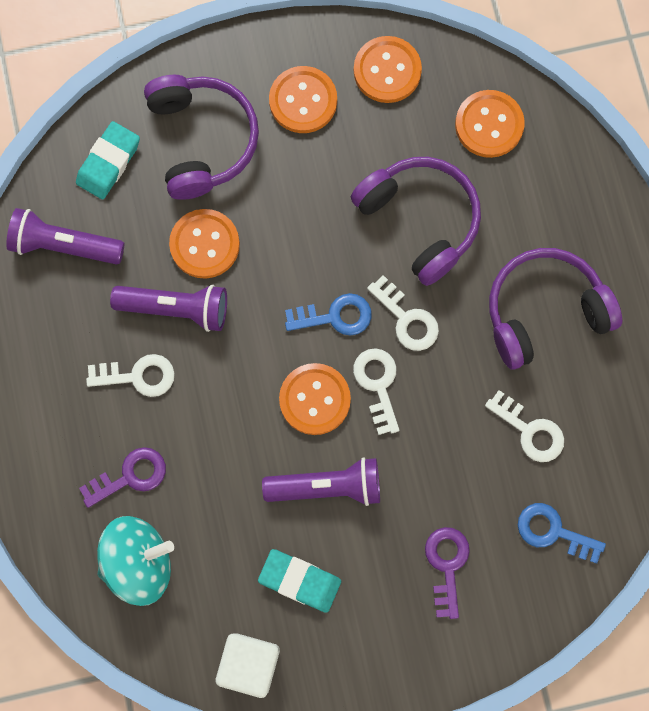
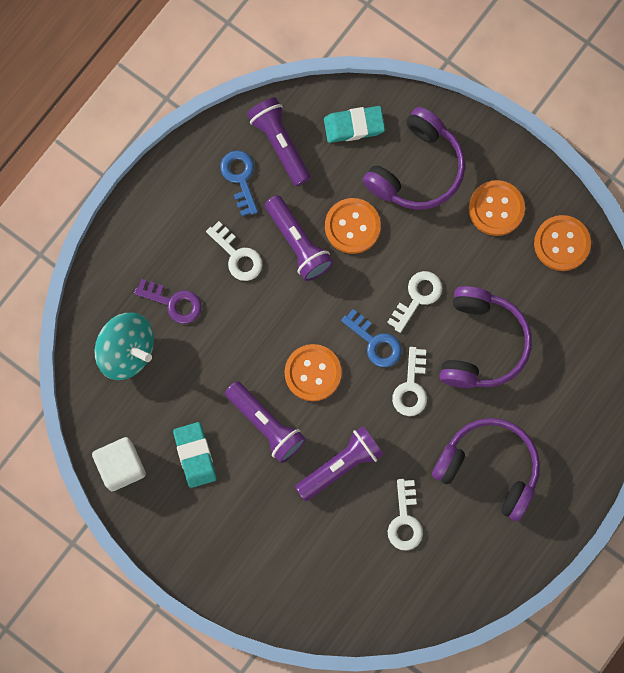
camera: 50 degrees right, 0 degrees up
white key [353,348,399,435] -> white key moved to [387,271,442,333]
purple key [425,527,470,619] -> none
orange button [455,90,525,158] -> none
blue key [518,503,606,564] -> blue key moved to [220,150,258,216]
none -> purple flashlight [295,426,384,501]

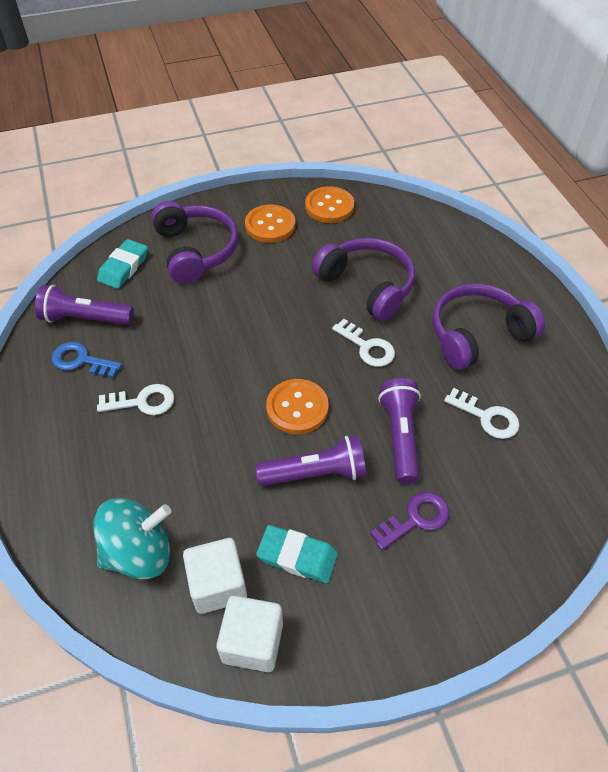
camera: 55 degrees left, 25 degrees down
purple key [134,279,202,324] -> purple key moved to [370,492,449,550]
purple flashlight [265,195,334,281] -> none
orange button [325,198,381,254] -> none
blue key [341,309,402,367] -> none
white key [387,271,442,333] -> none
none -> white cube [183,538,247,614]

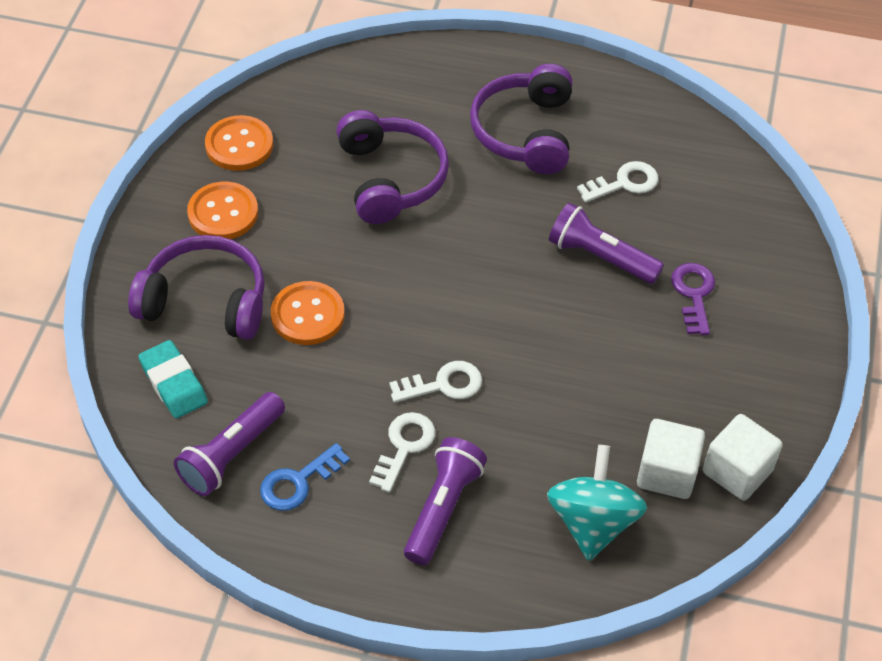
camera: 60 degrees left, 0 degrees up
purple flashlight [255,435,366,486] -> purple flashlight moved to [404,437,487,565]
turquoise eraser [256,525,338,583] -> none
orange button [266,379,329,434] -> orange button moved to [271,281,345,345]
purple headphones [312,238,415,321] -> purple headphones turned 90 degrees clockwise [336,110,449,224]
white key [332,319,395,367] -> white key moved to [389,361,482,403]

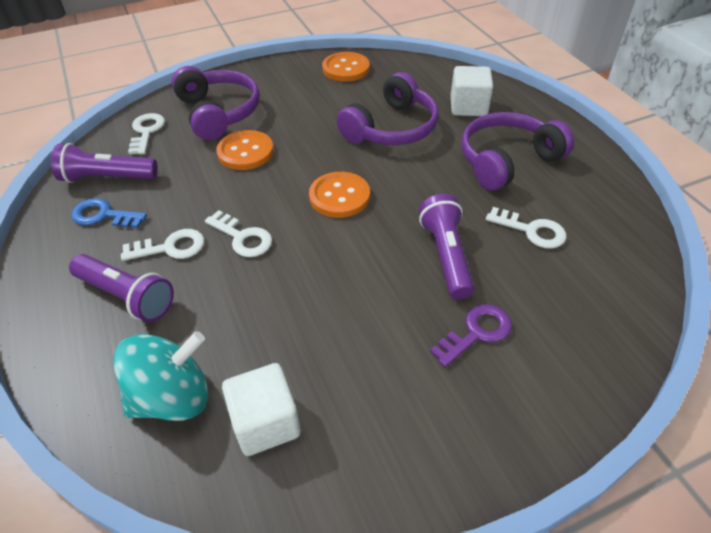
camera: 55 degrees right, 5 degrees down
turquoise eraser [138,340,208,418] -> white key [128,113,165,154]
orange button [187,182,258,239] -> orange button moved to [309,172,370,218]
purple flashlight [404,437,487,565] -> purple flashlight turned 45 degrees clockwise [69,254,174,322]
white cube [703,414,783,501] -> white cube moved to [451,66,493,116]

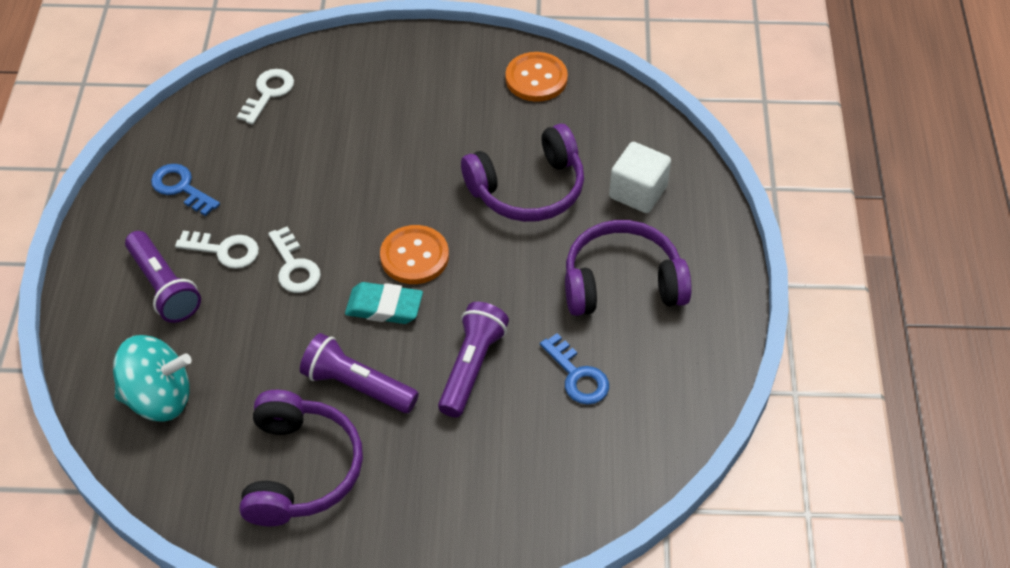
camera: 25 degrees right, 5 degrees up
purple flashlight [51,143,158,183] -> purple flashlight moved to [300,333,419,413]
purple headphones [171,66,260,140] -> purple headphones moved to [240,390,363,527]
orange button [216,130,274,170] -> none
white cube [222,363,301,456] -> none
purple key [430,304,512,367] -> none
white key [486,207,566,249] -> blue key [540,333,609,405]
none -> turquoise eraser [345,282,423,324]

